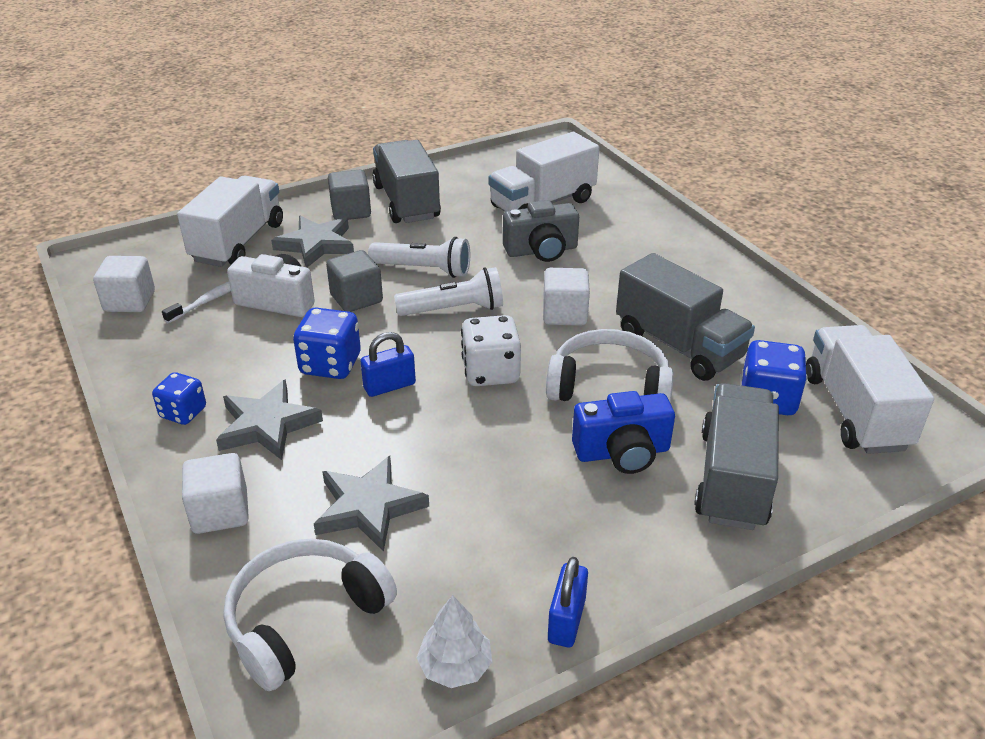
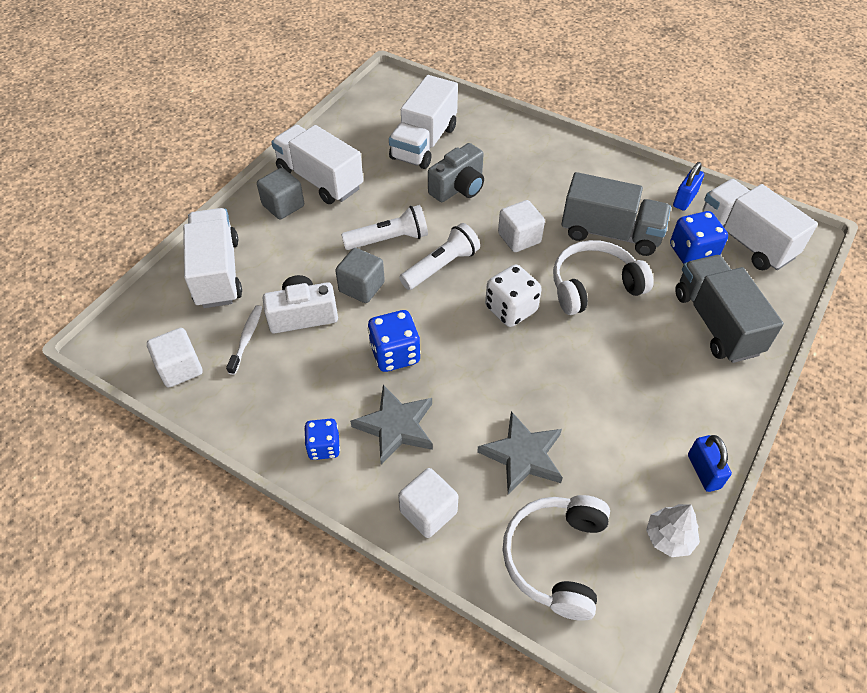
camera: 30 degrees left, 15 degrees up
grey star [271,216,354,268] -> none
blue padlock [360,332,416,397] -> blue padlock moved to [673,162,704,211]
grey truck [372,140,441,223] -> white truck [271,125,363,204]
blue camera [572,391,675,474] -> none

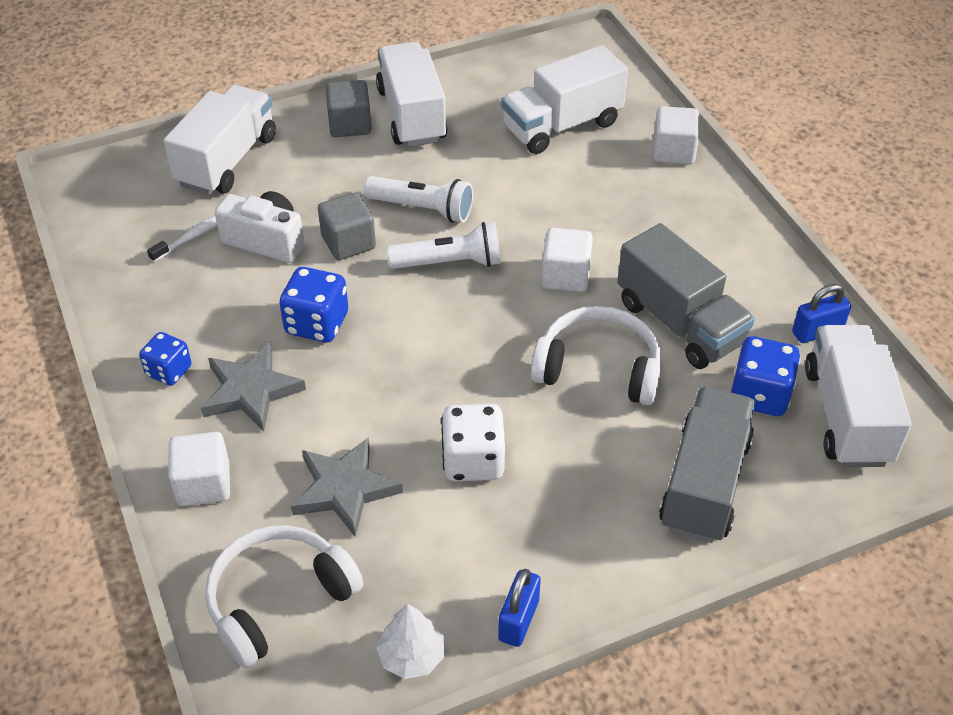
camera: 35 degrees right, 5 degrees down
white cube [147,328,203,388] -> white cube moved to [653,106,700,164]
grey camera [428,143,484,202] -> none
white dice [485,264,542,327] -> white dice moved to [441,404,505,481]

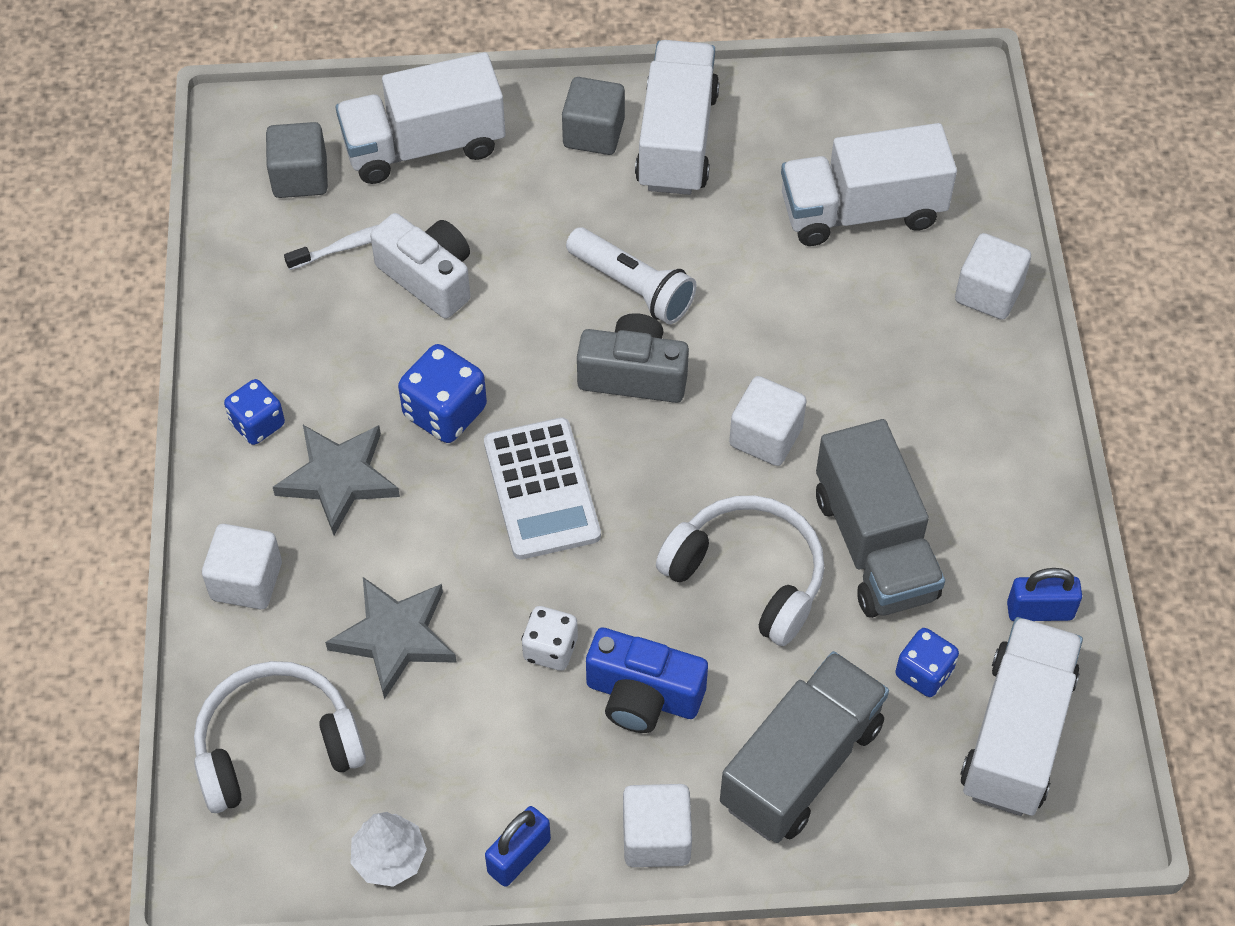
camera: 20 degrees right, 10 degrees up
white truck [164,85,276,195] -> white truck turned 150 degrees counterclockwise [336,52,505,184]
grey cube [318,193,376,260] -> grey cube moved to [266,122,328,198]
white flashlight [387,222,501,269] -> grey camera [577,313,689,403]
white dice [441,404,505,481] -> white dice [521,606,578,671], size x0.66
blue dice [731,336,801,416] -> blue dice [895,628,959,697], size x0.66
none -> white calculator [484,417,601,560]
none -> blue camera [586,628,708,733]
none -> white cube [623,784,692,867]

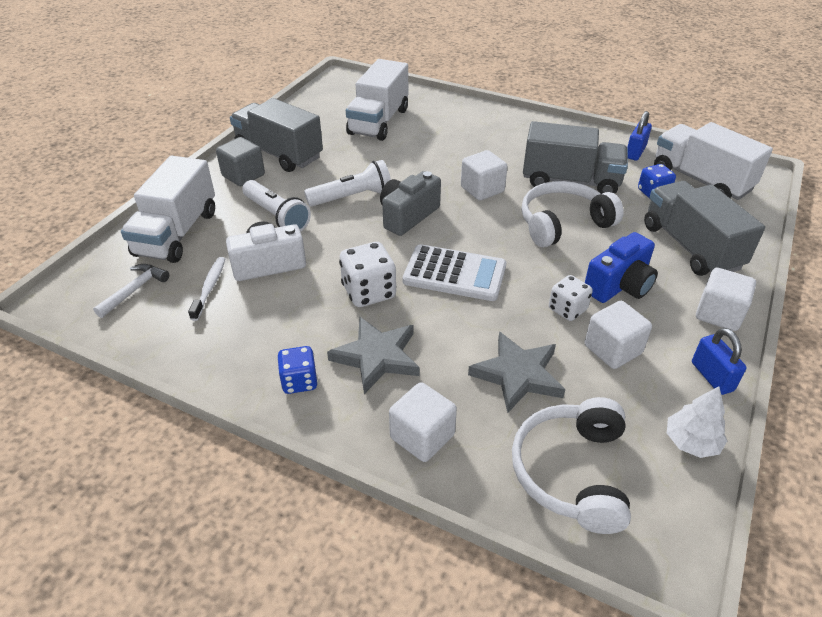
camera: 60 degrees left, 15 degrees down
grey cube [266,122,328,198] -> white hammer [93,264,169,318]
blue dice [398,344,487,443] -> white dice [339,242,397,307]
white truck [635,40,719,195] -> grey truck [230,98,323,172]
white cube [955,233,1031,320] -> white cube moved to [585,301,652,369]
none -> white flashlight [242,180,311,232]

